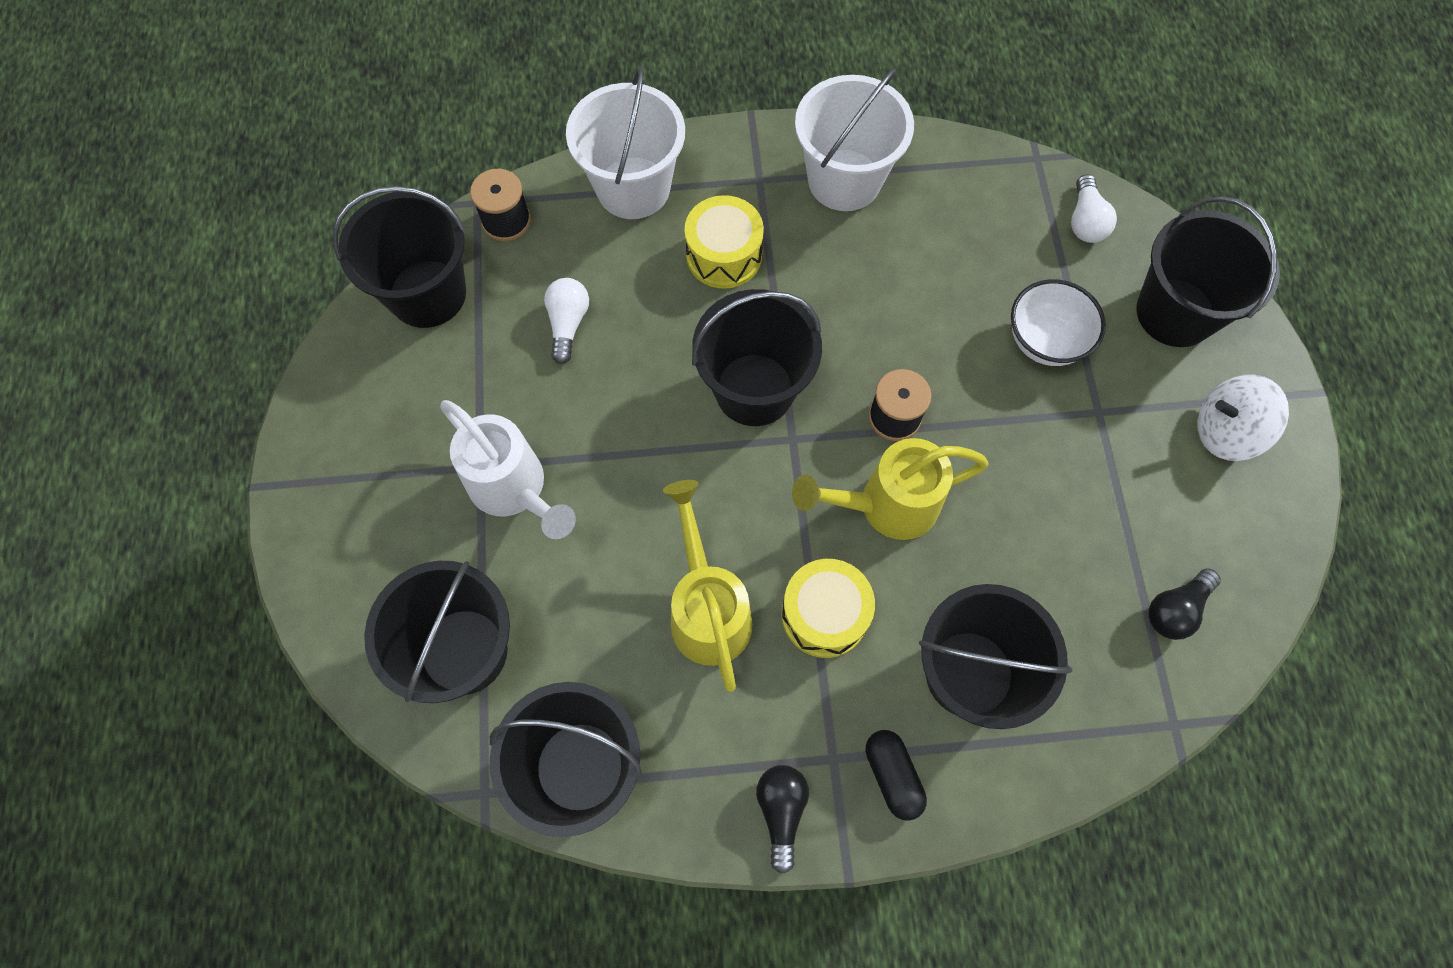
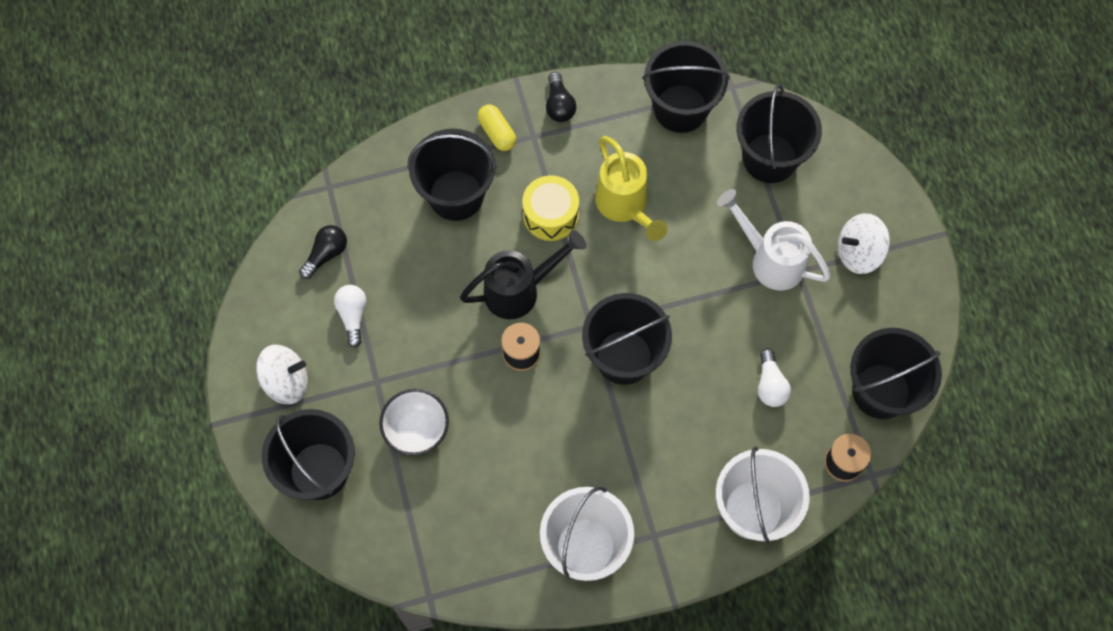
camera: 170 degrees right, 0 degrees up
yellow drum [684,195,764,289] -> none
yellow watering can [792,438,989,540] -> black watering can [460,230,586,319]
black capsule [865,730,927,821] -> yellow capsule [478,104,516,151]
white light bulb [1071,174,1117,243] -> white light bulb moved to [334,285,367,348]
none -> white spinning top [838,213,890,274]

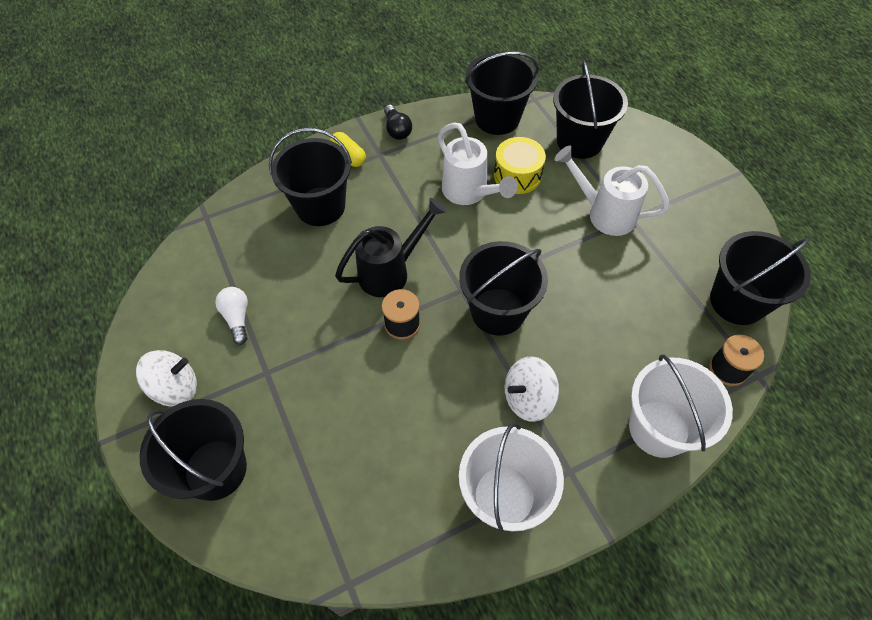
camera: 10 degrees left, 10 degrees down
black light bulb [299,225,347,279] -> none
white bowl [379,389,449,456] -> none
yellow drum [522,175,579,241] -> yellow drum moved to [494,137,546,194]
yellow watering can [595,136,668,241] -> white watering can [438,122,517,205]
white light bulb [758,348,791,407] -> none
white spinning top [838,213,890,274] -> white spinning top moved to [505,356,559,422]

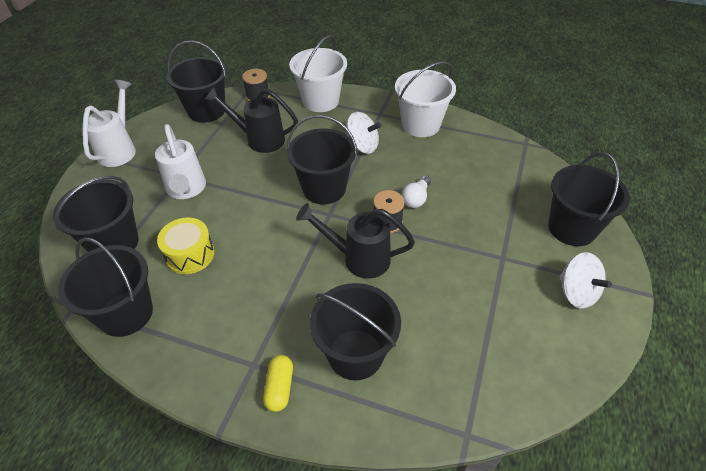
camera: 135 degrees left, 10 degrees down
white spinning top [136,350,197,407] -> white spinning top turned 150 degrees counterclockwise [559,252,612,309]
white light bulb [215,287,248,345] -> white light bulb moved to [402,176,431,208]
black light bulb [384,105,412,140] -> none
white watering can [438,122,517,205] -> white watering can moved to [82,80,136,167]
none -> black watering can [204,87,298,153]

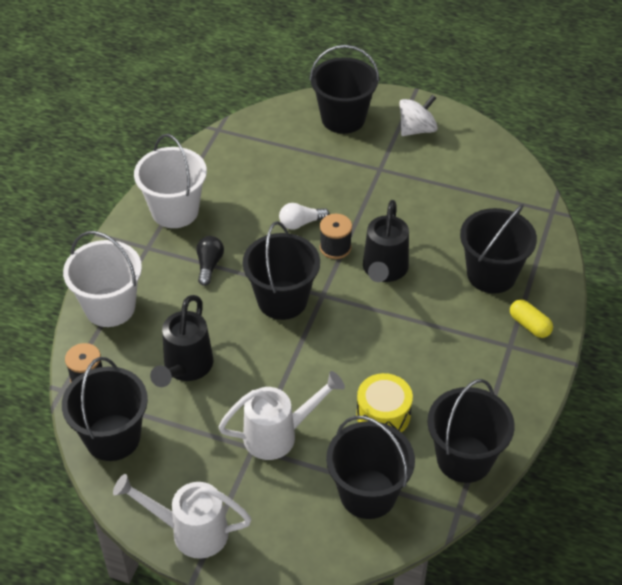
camera: 90 degrees left, 0 degrees up
yellow capsule [263,355,293,412] -> yellow capsule turned 45 degrees clockwise [510,299,553,338]
white spinning top [346,112,381,154] -> black light bulb [196,236,224,286]
white light bulb [402,176,431,208] -> white light bulb turned 135 degrees clockwise [279,203,329,230]

